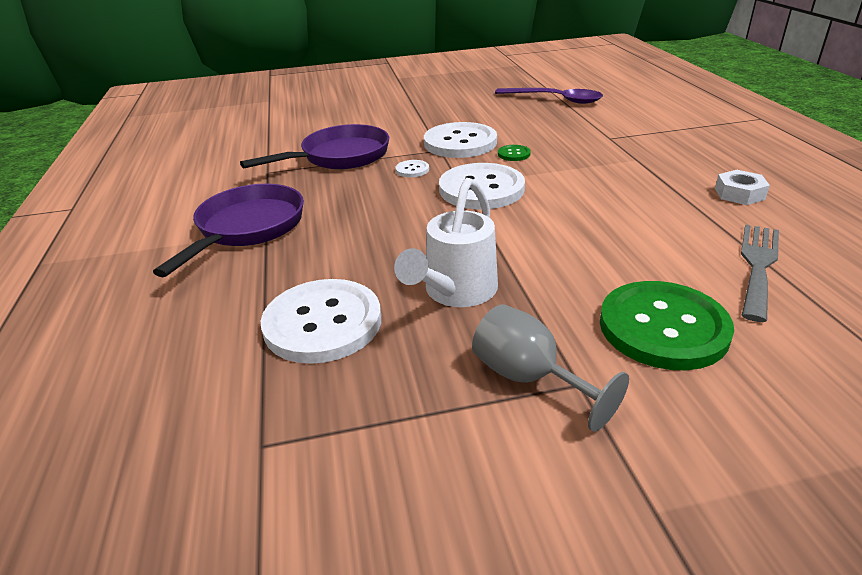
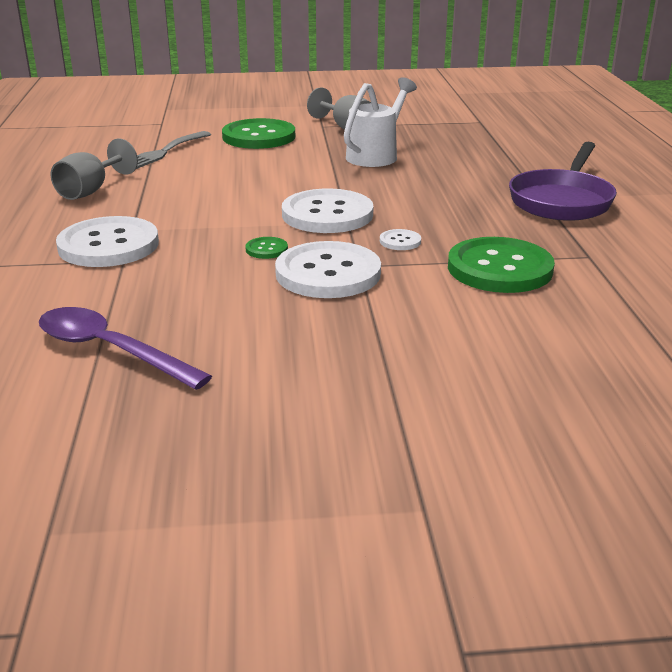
camera: 175 degrees left, 5 degrees down
purple pan [240,124,389,169] -> green button [448,237,555,293]
white button [261,279,381,364] -> white button moved to [56,216,159,267]
white nut [715,170,770,205] -> grey goblet [50,138,138,200]

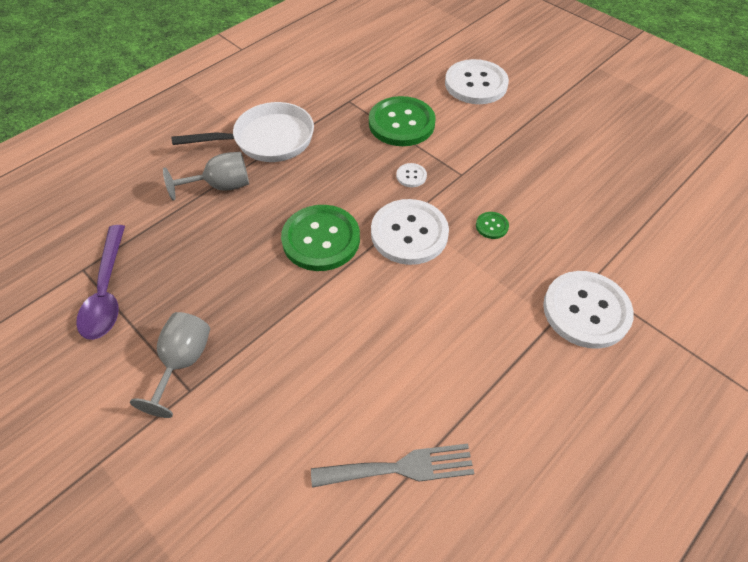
camera: 130 degrees left, 25 degrees up
purple spoon [39,307,212,390] -> purple spoon moved to [76,225,125,340]
grey goblet [50,138,138,200] -> grey goblet moved to [163,152,249,200]
green button [222,118,295,149] -> green button moved to [281,205,360,271]
white button [275,241,381,298] -> white button moved to [445,59,509,104]
white watering can [344,77,417,167] -> none
purple pan [509,142,617,221] -> white pan [172,102,314,162]

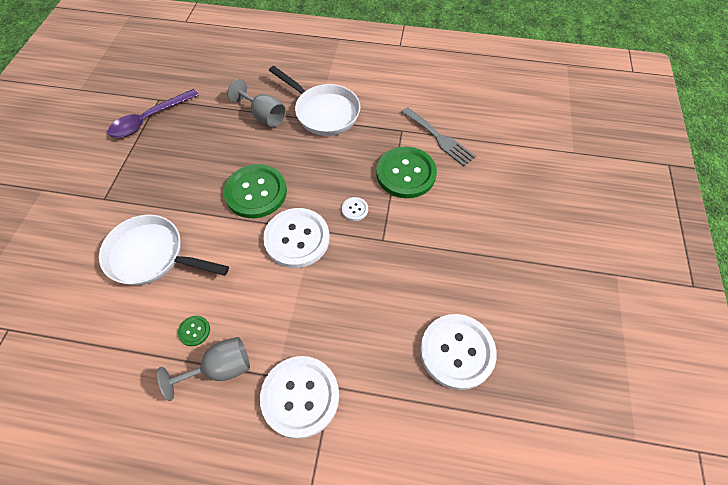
camera: 55 degrees right, 5 degrees up
grey goblet [130,312,210,418] -> grey goblet moved to [157,337,250,401]
grey fork [311,444,474,488] -> grey fork moved to [401,107,476,166]
white button [445,59,509,104] -> white button moved to [420,314,497,390]
green button [476,212,509,239] -> green button moved to [178,316,210,346]
none -> white pan [99,215,229,286]

